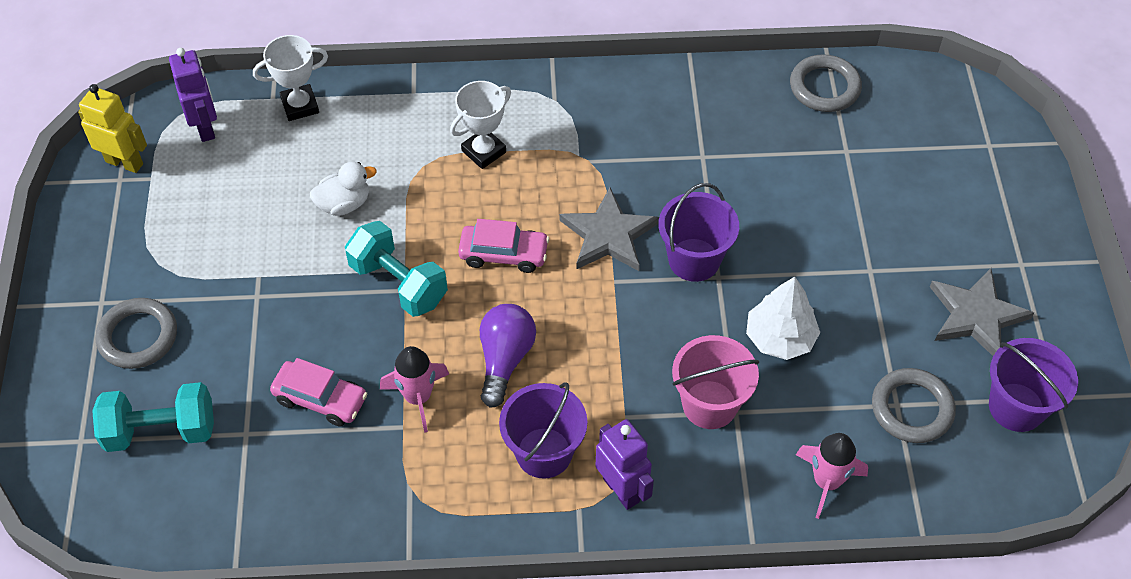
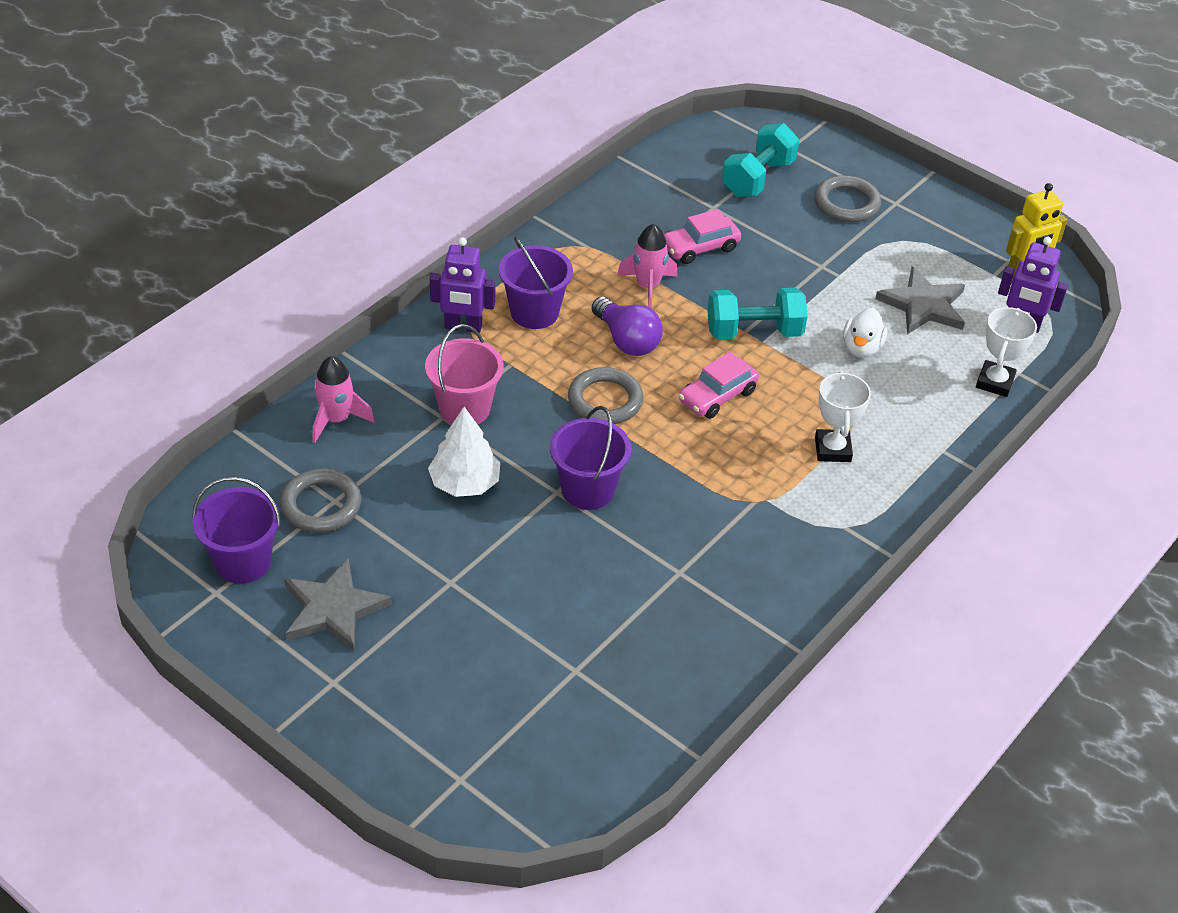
camera: 130 degrees right, 10 degrees down
grey star [559,188,659,271] -> grey star moved to [875,266,965,334]
grey ring [790,54,862,112] -> grey ring moved to [568,367,643,424]

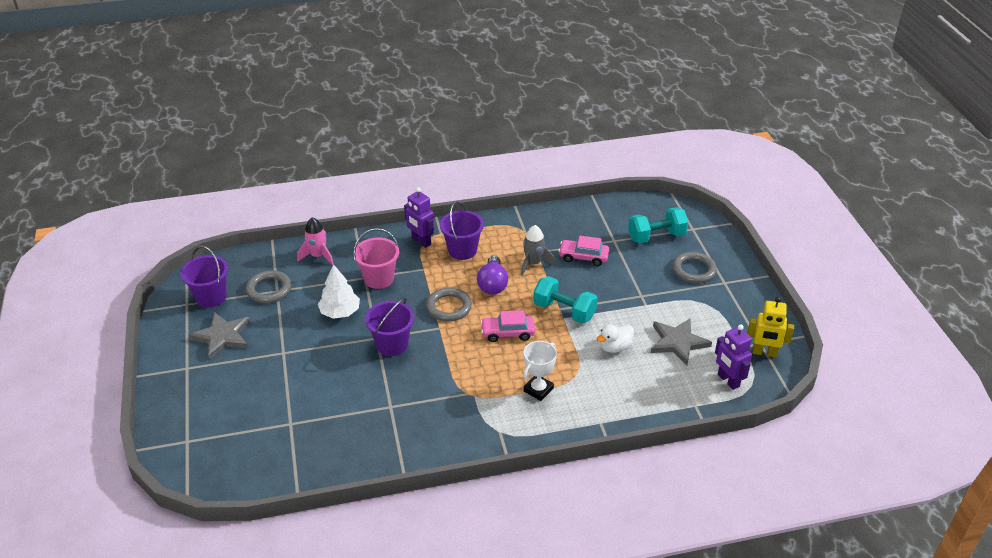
camera: 40 degrees right, 5 degrees down
pink rocket [617,224,677,308] -> grey rocket [521,225,555,276]
white trophy [976,307,1037,397] -> none

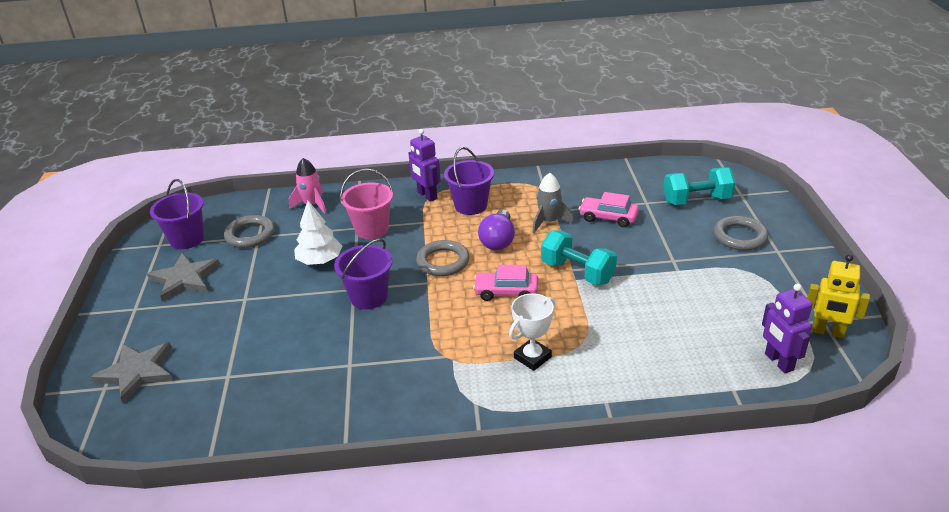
camera: 10 degrees right, 5 degrees down
white duck [597,324,634,353] -> none
grey star [651,318,712,366] -> grey star moved to [91,342,173,404]

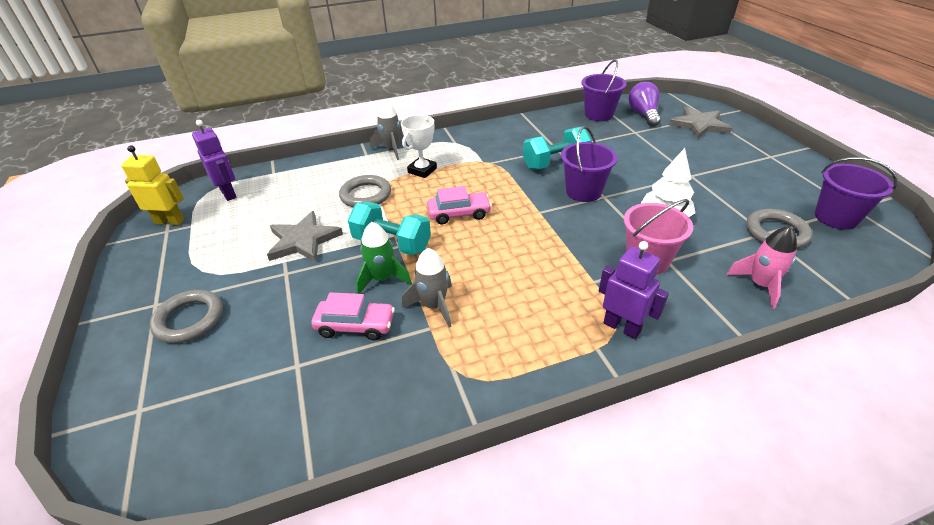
camera: 165 degrees right, 5 degrees up
grey star [147,253,220,302] -> grey star moved to [267,211,343,262]
grey ring [416,240,470,276] -> grey ring moved to [339,175,391,207]
purple bucket [444,147,494,215] -> purple bucket moved to [581,59,627,121]
purple light bulb [478,209,515,250] -> purple light bulb moved to [629,82,661,127]
turquoise dumbbell [663,168,736,205] -> turquoise dumbbell moved to [523,127,592,170]
none -> green rocket [356,222,412,294]
none -> grey rocket [370,100,404,160]

